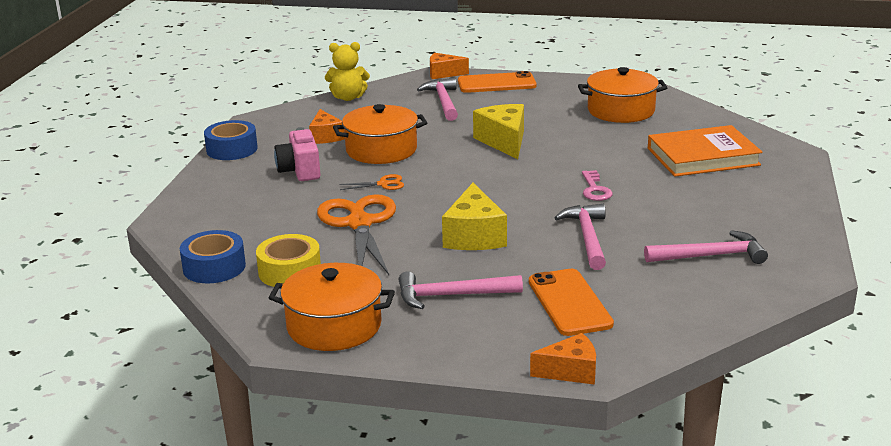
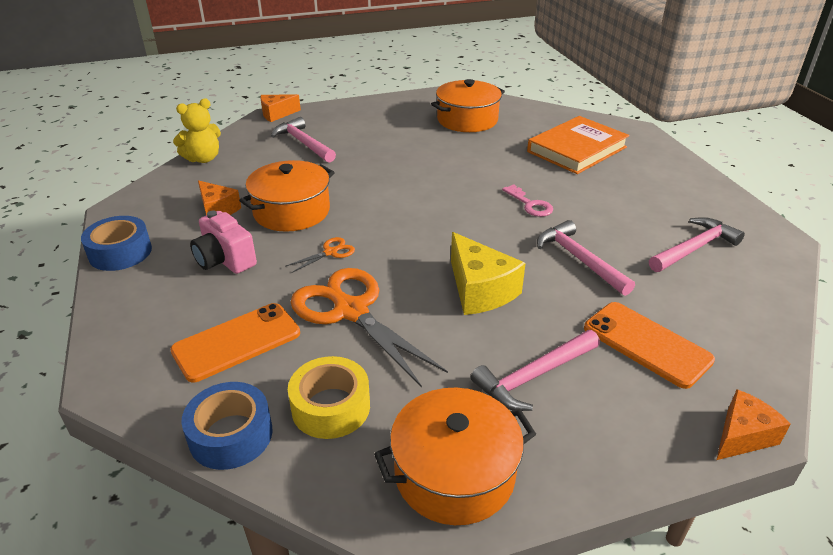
camera: 30 degrees left, 10 degrees up
orange phone [458,71,537,93] -> orange phone moved to [170,303,300,382]
yellow cheese [473,104,524,159] -> none

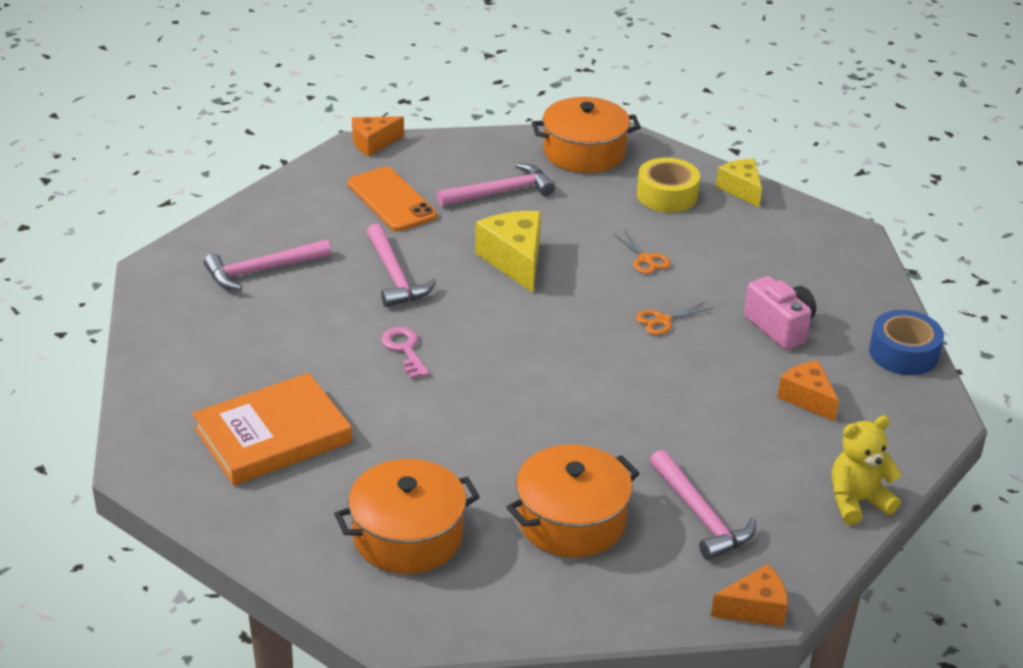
camera: 170 degrees left, 0 degrees up
orange phone [170,303,300,382] -> none
blue tape [181,382,273,470] -> yellow cheese [716,159,762,207]
orange pot [239,160,335,232] -> orange pot moved to [506,444,639,558]
orange scissors [291,268,448,387] -> orange scissors [614,230,671,274], size x0.43

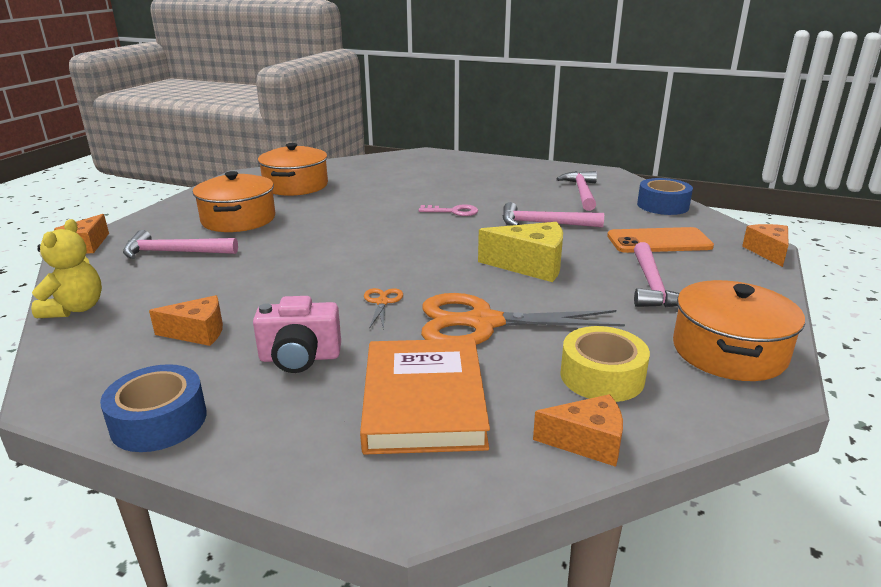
camera: 120 degrees right, 10 degrees down
orange book [192,373,352,486] -> orange book moved to [360,339,490,455]
orange scissors [614,230,671,274] -> orange scissors [421,293,625,345], size x2.35
yellow cheese [716,159,762,207] -> orange cheese [533,394,623,467]
none -> blue tape [637,178,693,215]

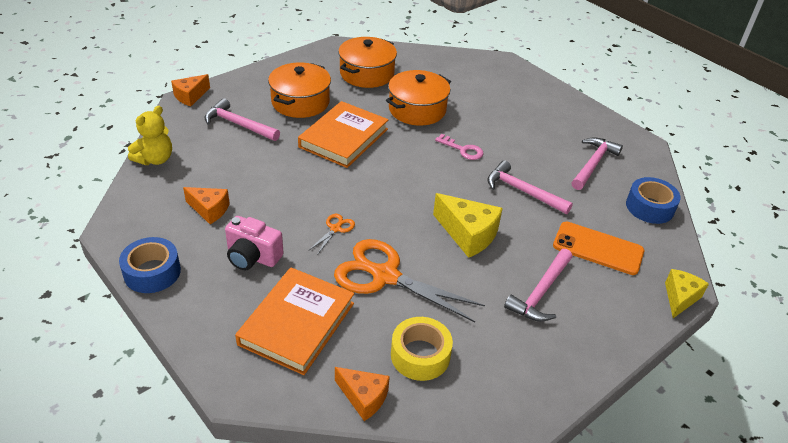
camera: 25 degrees right, 15 degrees up
orange pot [673,280,805,381] -> orange pot moved to [386,70,451,126]
orange cheese [742,224,789,267] -> yellow cheese [665,269,709,318]
none -> orange book [298,101,389,168]

